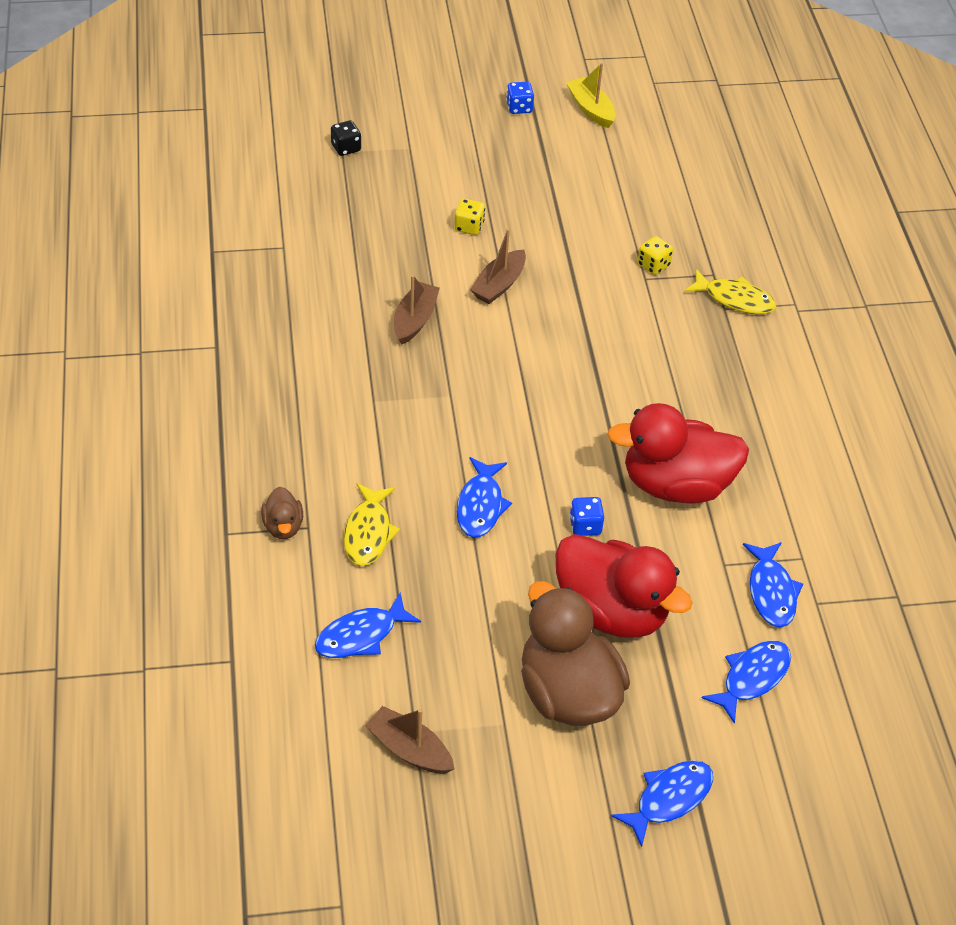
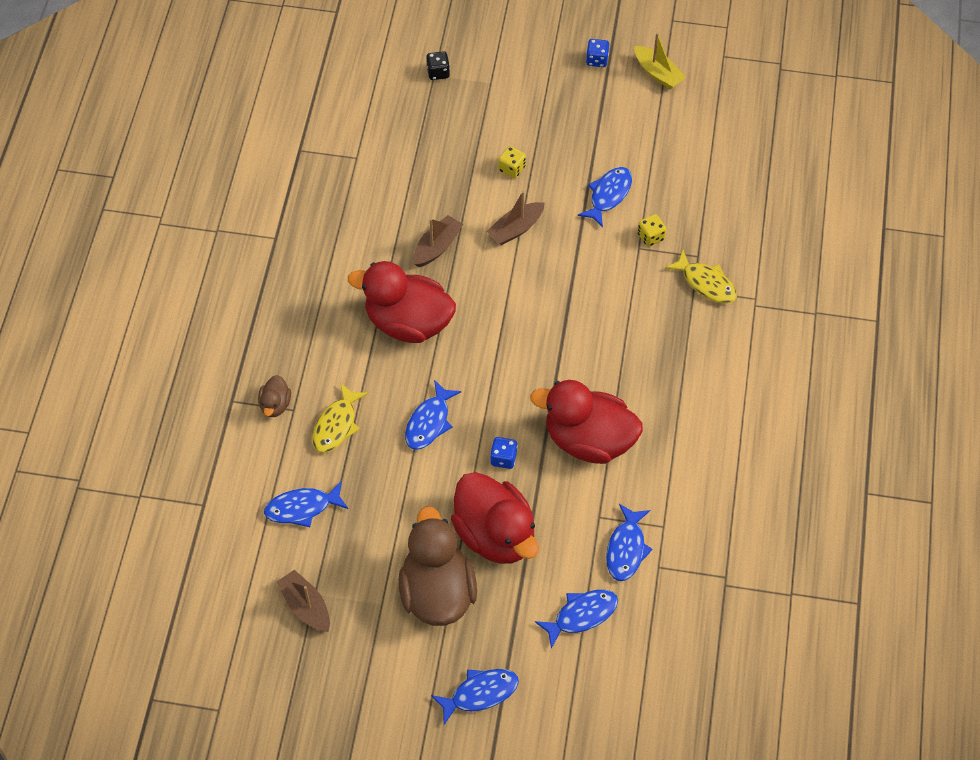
camera: 20 degrees right, 10 degrees up
yellow boat [566,63,616,128] -> yellow boat turned 150 degrees clockwise [634,33,686,89]
none -> red duck [348,261,456,343]
none -> blue fish [578,167,632,228]

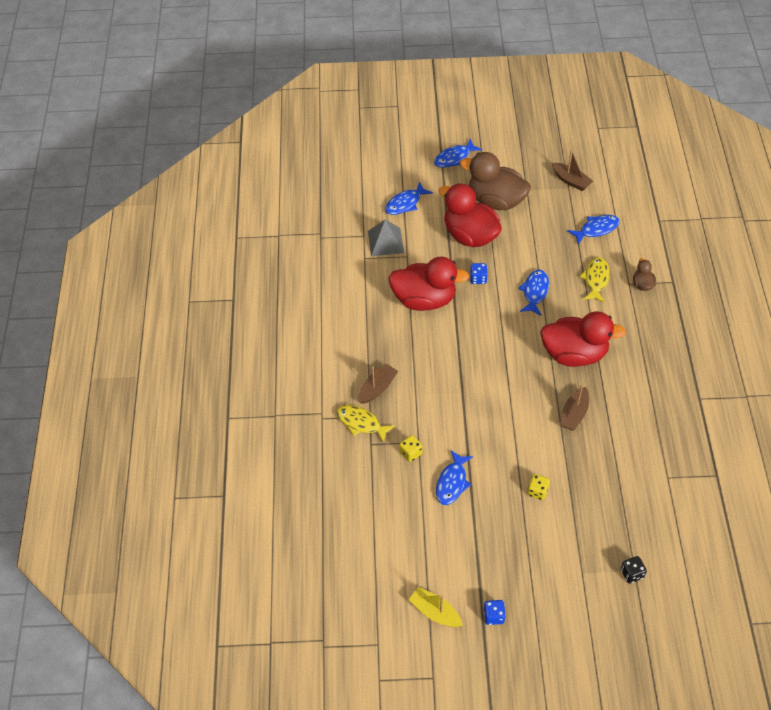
camera: 170 degrees right, 5 degrees down
brown duck [399,506,477,626] -> brown duck turned 135 degrees clockwise [460,152,531,210]
brown boat [487,191,545,245] -> brown boat moved to [359,364,398,404]
blue fish [606,504,653,581] -> grey pyramid [368,219,404,256]

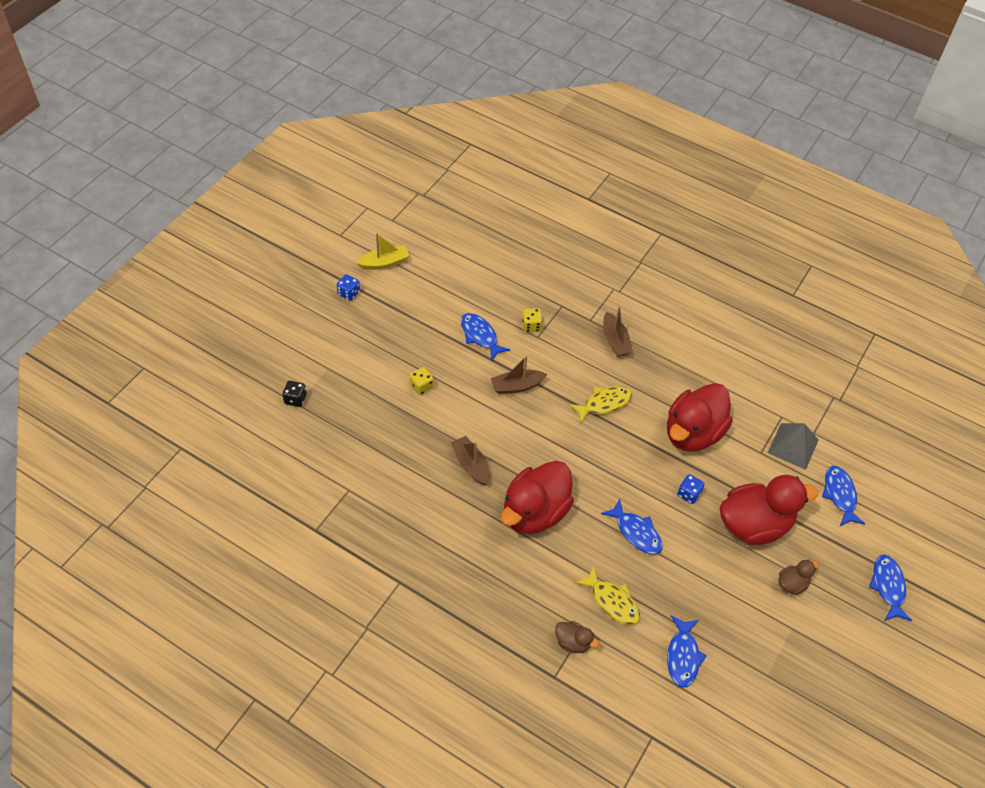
camera: 120 degrees right, 0 degrees up
yellow fish [337,405,395,443] -> yellow fish moved to [569,386,632,423]
brown duck [460,152,531,210] -> brown duck [779,559,819,595], size x0.45
brown boat [552,150,593,191] -> brown boat moved to [491,356,548,394]

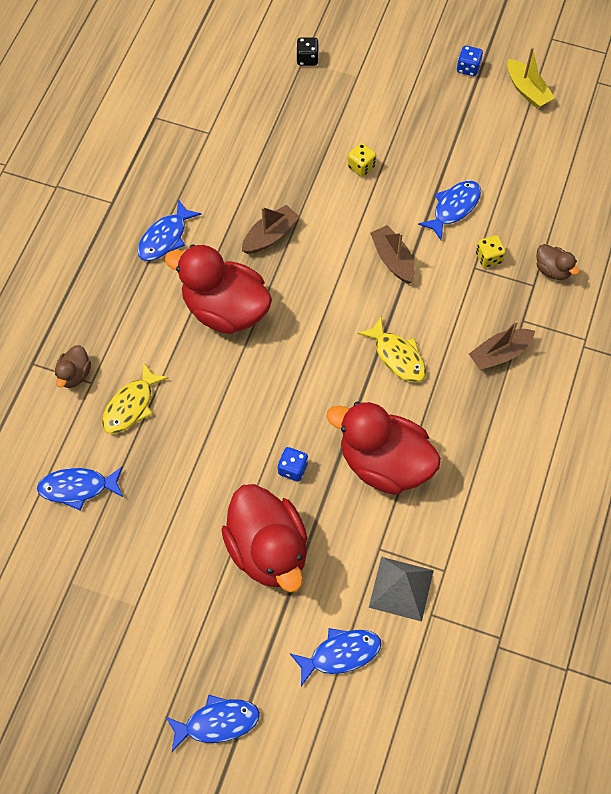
camera: 80 degrees right, 10 degrees up
blue fish [601,499,663,554] -> blue fish moved to [137,199,202,261]
brown duck [779,559,819,595] -> brown duck moved to [536,244,580,280]

